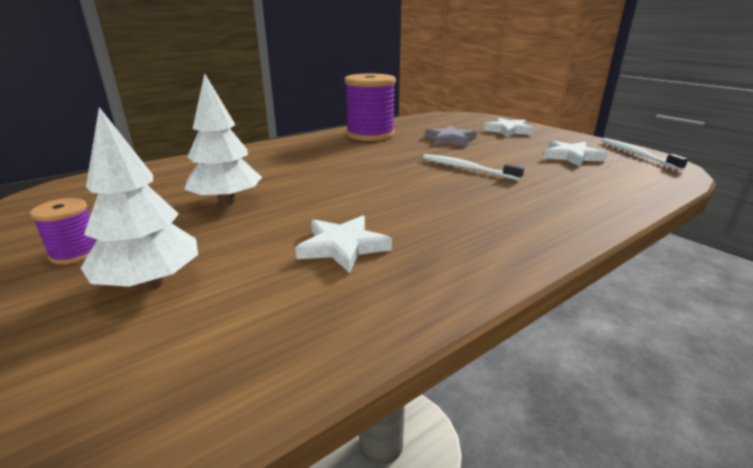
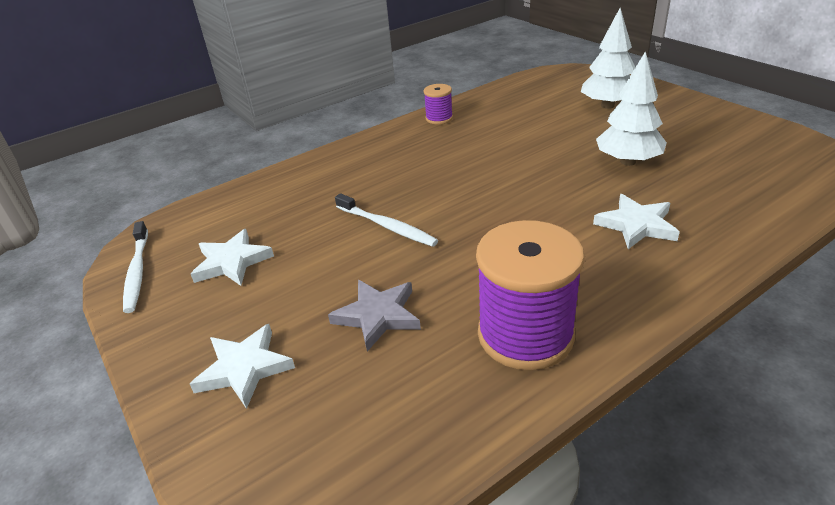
camera: 175 degrees left, 10 degrees up
purple spool [30,198,97,265] -> purple spool moved to [424,84,453,124]
white star [295,216,392,273] -> white star moved to [593,194,680,249]

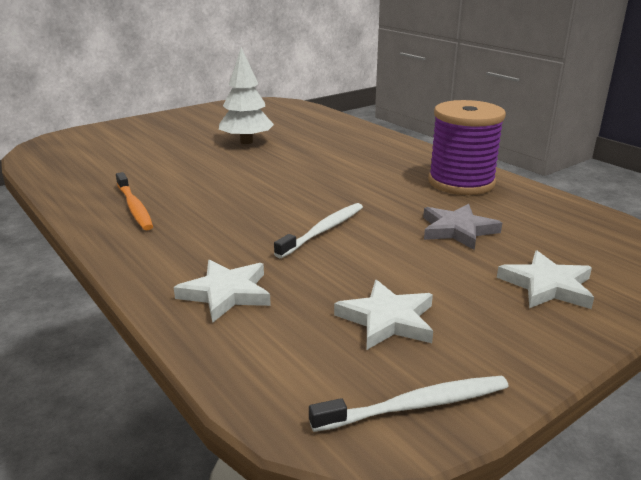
camera: 95 degrees left, 10 degrees down
purple spool [424,84,453,124] -> none
white tree [581,8,635,109] -> none
white star [593,194,680,249] -> white star moved to [174,259,271,323]
none -> orange toothbrush [116,172,153,230]

